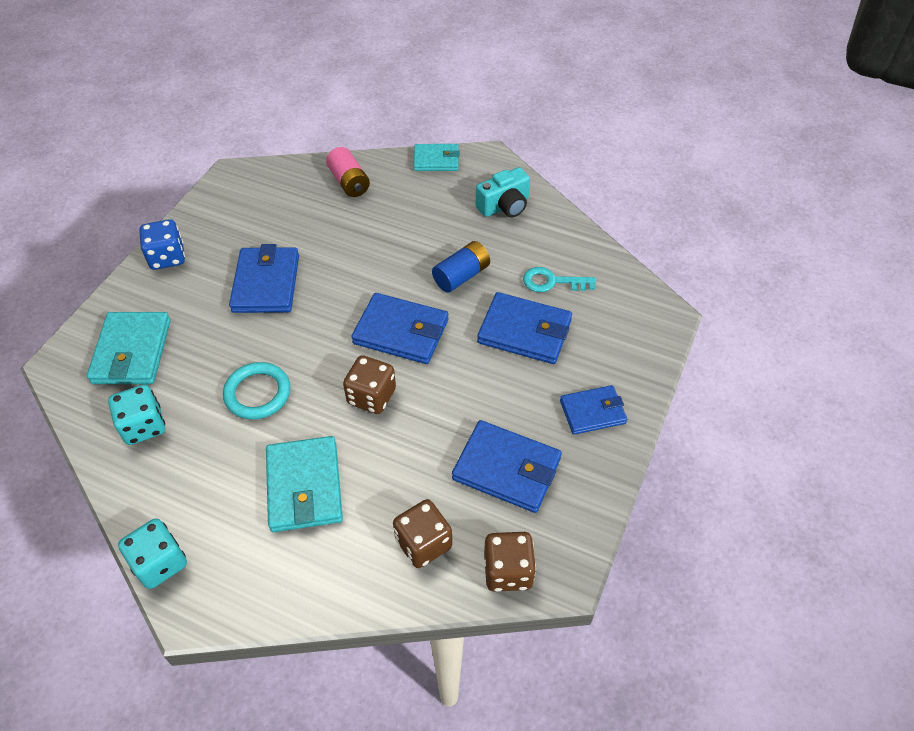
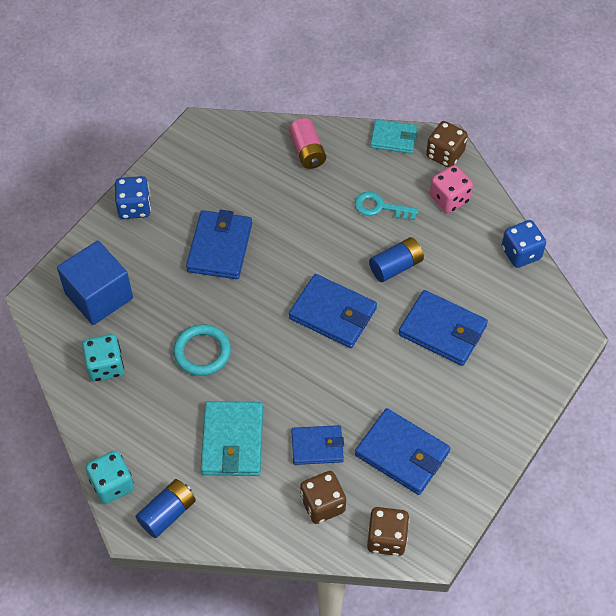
camera: 10 degrees right, 5 degrees up
turquoise wallet [87,312,171,384] -> blue cube [57,241,133,325]
brown dice [343,355,396,414] -> brown dice moved to [426,121,468,168]
turquoise camera [476,167,530,218] -> pink dice [430,165,473,213]
turquoise key [523,267,596,292] -> turquoise key moved to [355,191,419,220]
blue wallet [560,385,627,435] -> blue wallet moved to [292,425,344,465]
none -> blue battery [135,479,196,538]
none -> blue dice [501,220,546,268]

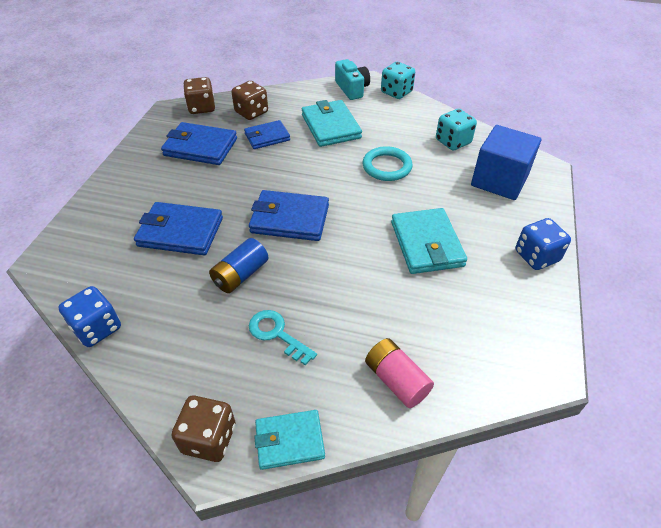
camera: 160 degrees right, 10 degrees down
blue battery [135,479,196,538] -> turquoise camera [335,59,370,100]
blue wallet [186,210,252,279] -> turquoise wallet [391,208,467,274]
turquoise key [355,191,419,220] -> turquoise key turned 135 degrees counterclockwise [249,310,317,366]
pink dice [430,165,473,213] -> none

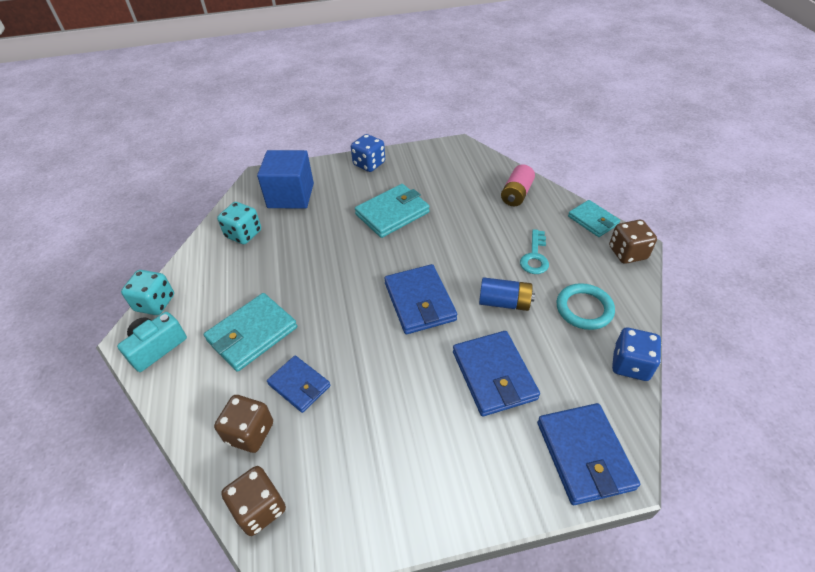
camera: 115 degrees left, 0 degrees up
blue wallet [161,122,237,165] -> blue wallet moved to [537,403,640,505]
turquoise ring [362,146,412,181] -> turquoise ring moved to [556,283,615,330]

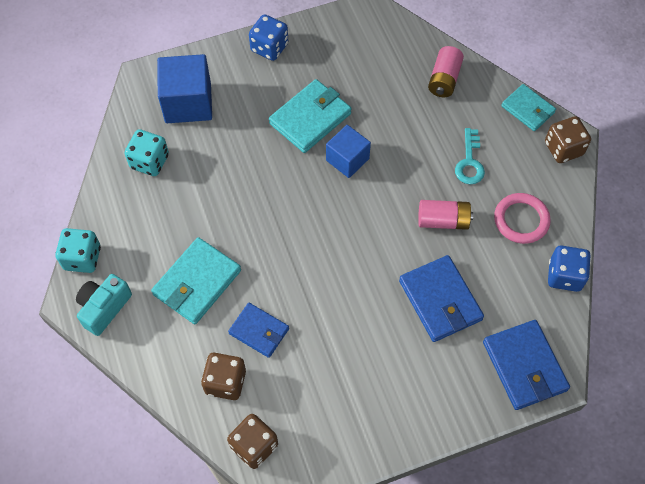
camera: 10 degrees left, 15 degrees up
blue wallet [384,264,457,334] -> none
blue battery [479,277,535,311] -> pink battery [418,200,473,230]
turquoise ring [556,283,615,330] -> pink ring [494,193,551,244]
none -> blue cube [326,125,371,178]

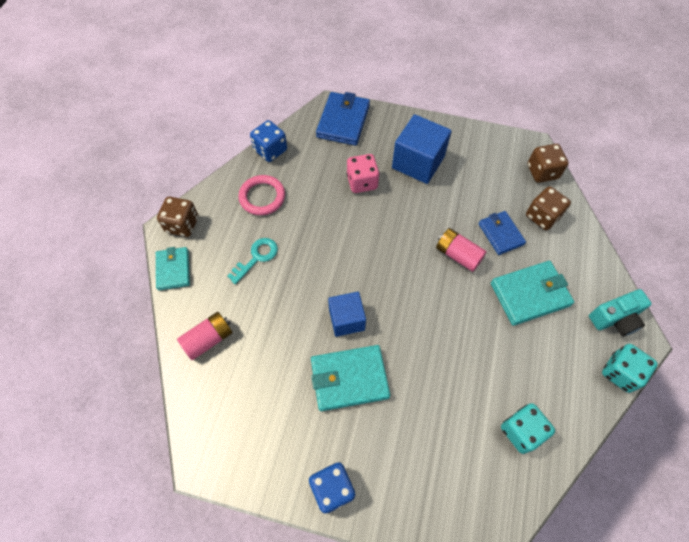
camera: 145 degrees left, 0 degrees up
blue cube [157,54,212,123] -> blue cube moved to [392,114,451,184]
blue wallet [399,255,484,342] -> pink dice [347,154,380,193]
pink battery [418,200,473,230] -> pink battery moved to [436,228,487,272]

